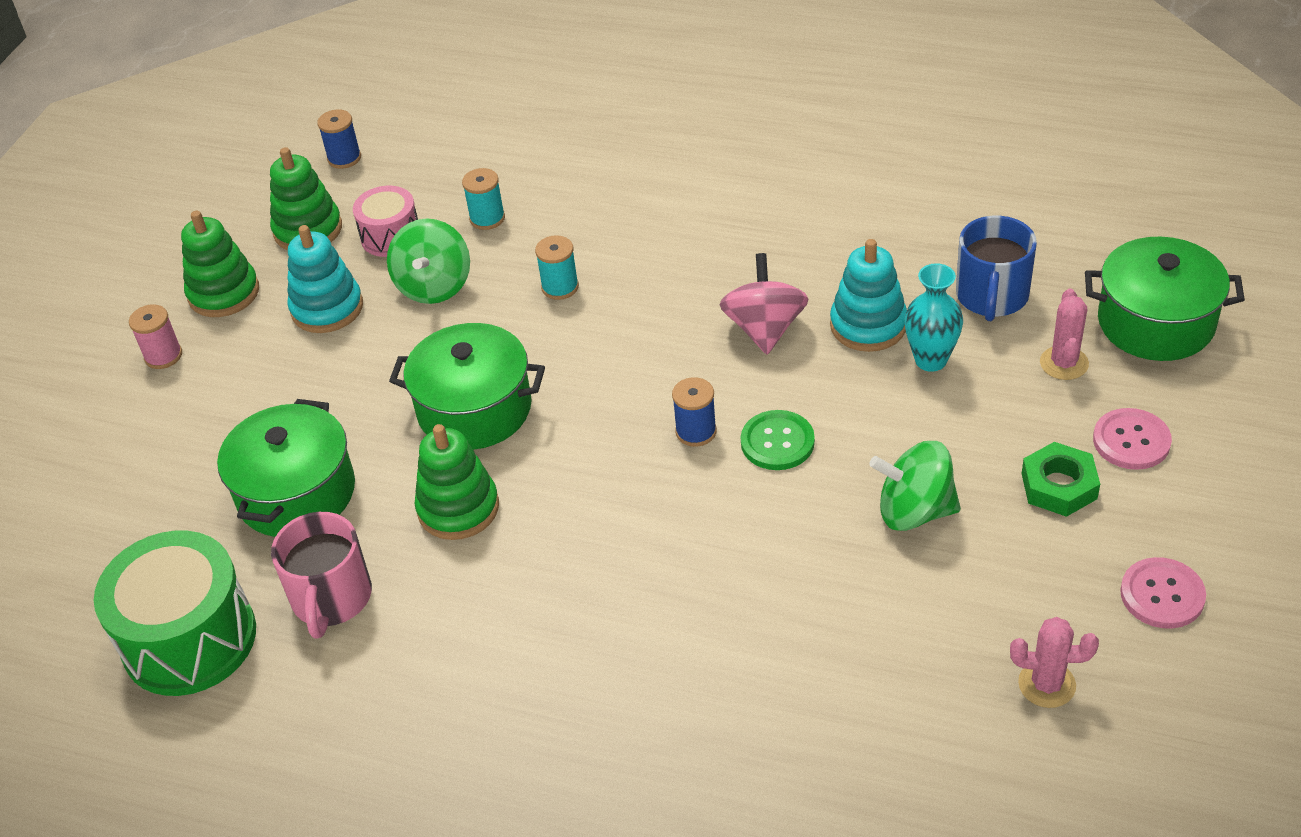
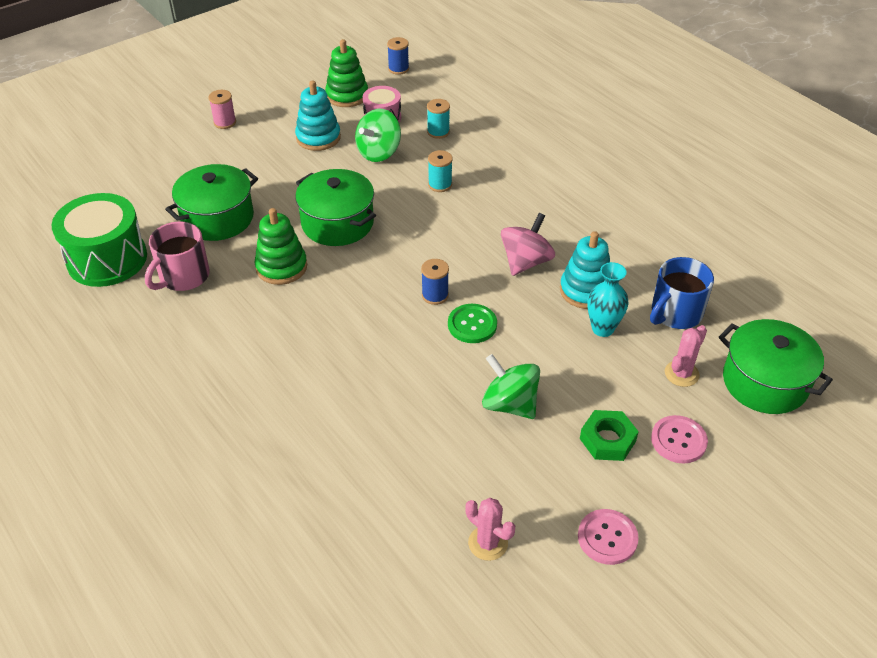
camera: 30 degrees right, 0 degrees up
green stacking toy [181,211,259,317] -> none

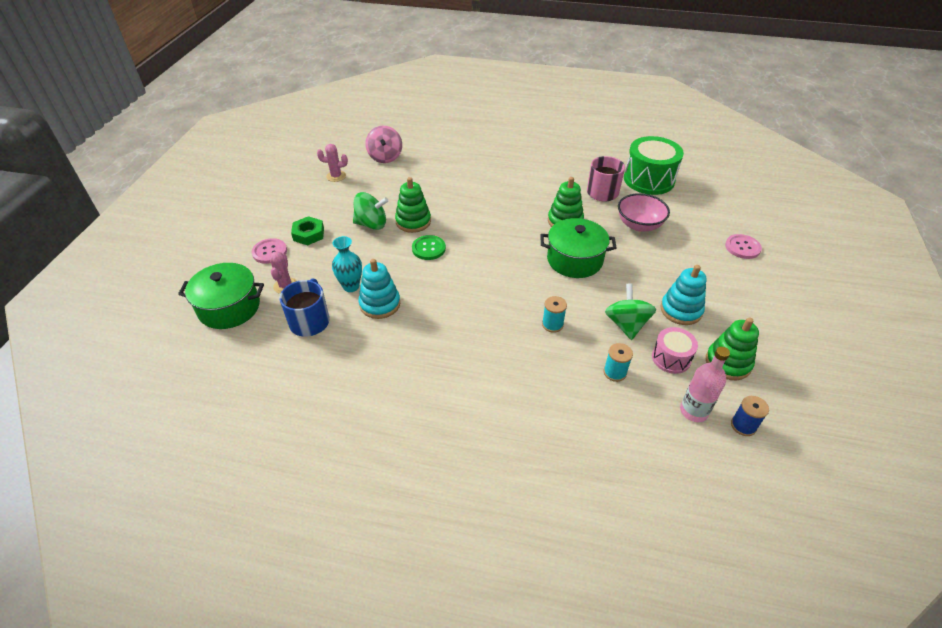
camera: 140 degrees right, 0 degrees up
green pot [165,164,258,241] -> pink bowl [618,193,670,232]
pink spool [208,90,236,129] -> none
blue spool [421,259,449,305] -> none
pink spinning top [501,213,555,276] -> pink spinning top moved to [365,126,402,163]
pink button [578,509,639,565] -> pink button moved to [725,234,762,259]
none -> green stacking toy [395,177,431,233]
none -> pink bottle [680,347,730,422]

